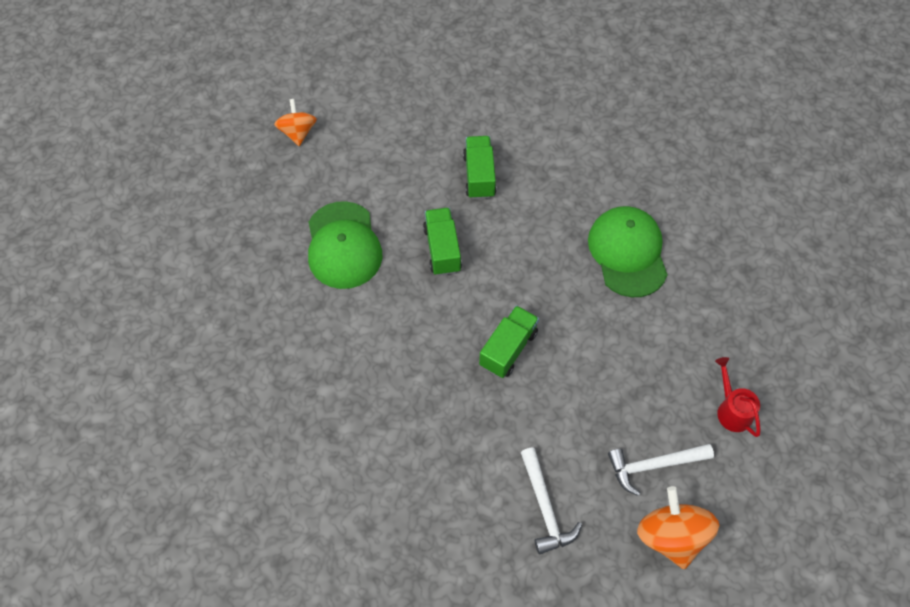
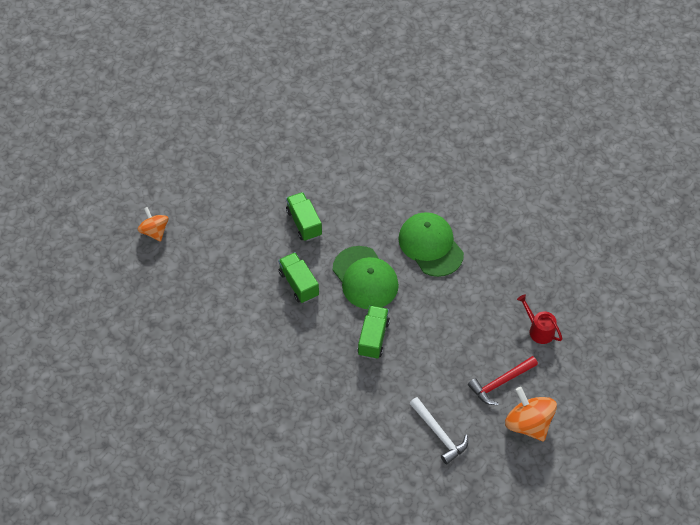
camera: 20 degrees left, 5 degrees down
green cap [308,201,382,289] -> green cap moved to [332,246,399,309]
white hammer [608,444,714,496] -> red hammer [468,356,538,405]

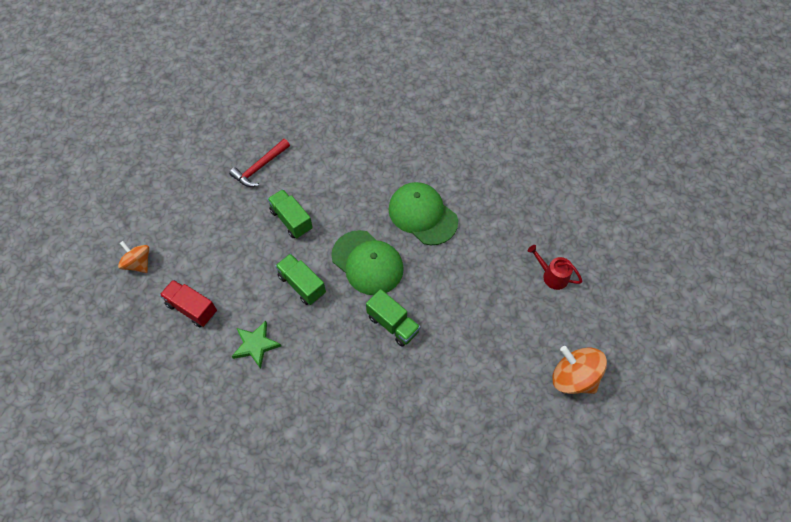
camera: 15 degrees left, 5 degrees up
green truck [358,306,390,359] -> green truck turned 135 degrees clockwise [366,289,420,347]
white hammer [409,397,468,464] -> none
red hammer [468,356,538,405] -> red hammer moved to [229,139,290,187]
none -> red truck [160,280,217,327]
none -> green star [232,321,281,369]

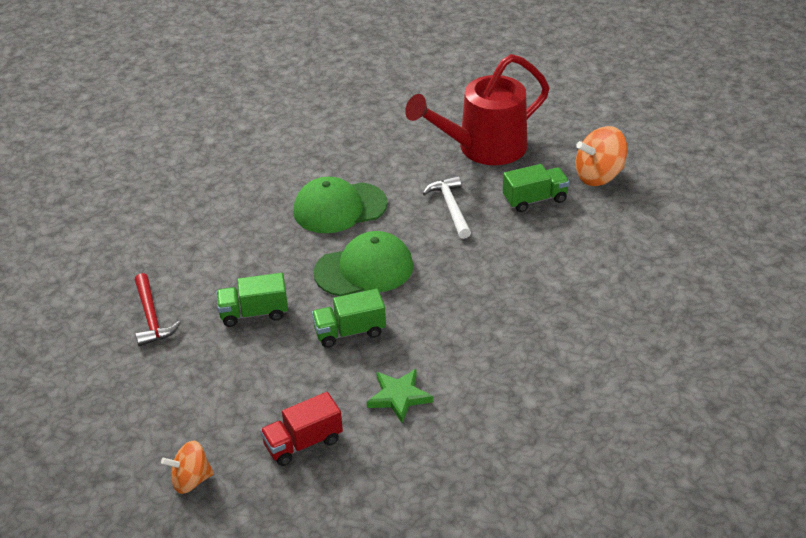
camera: 60 degrees left, 20 degrees down
green truck [366,289,420,347] -> green truck moved to [503,164,570,212]
red watering can [528,245,583,290] -> red watering can [405,54,549,165], size x2.34
none -> white hammer [423,176,471,239]

